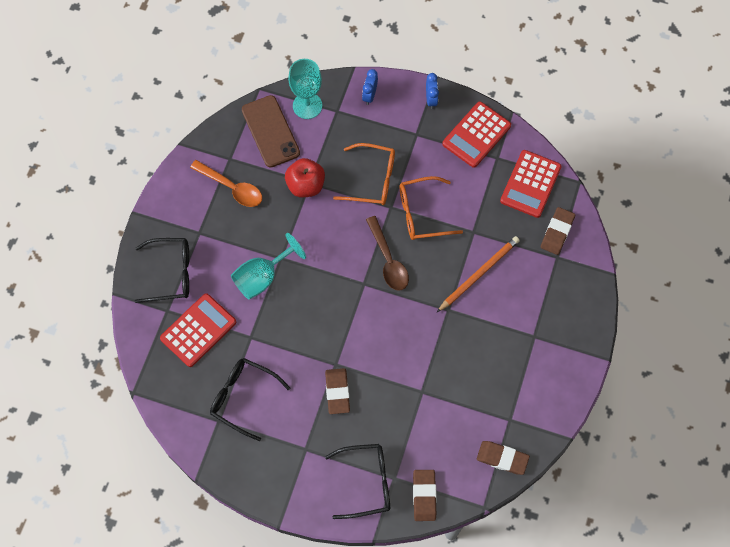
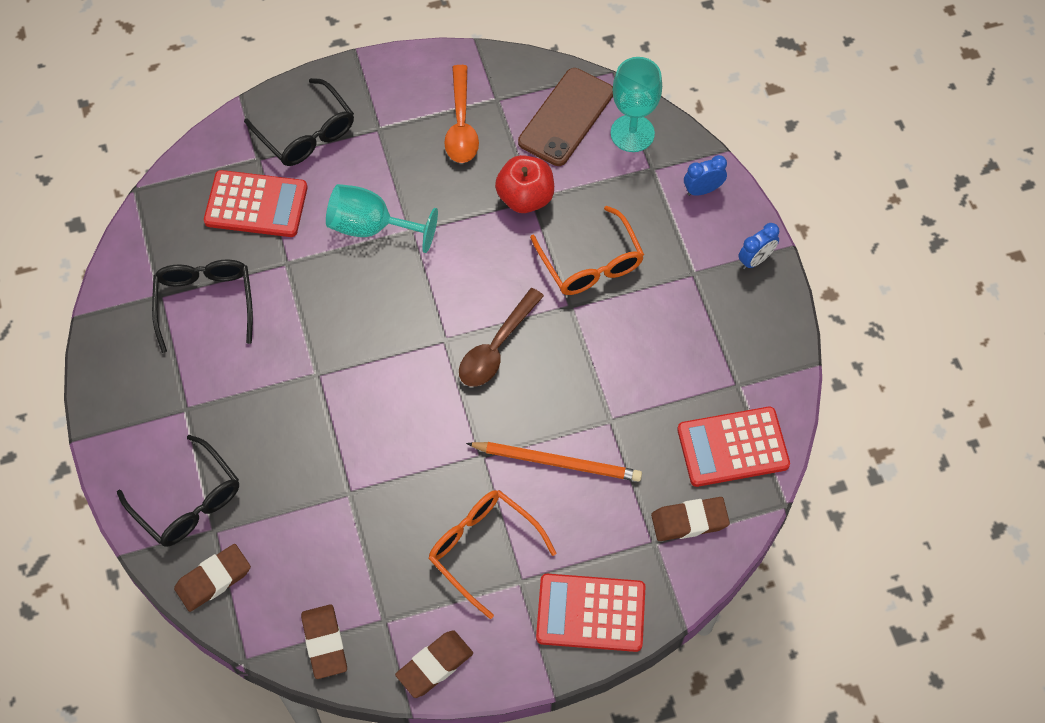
camera: 55 degrees right, 5 degrees down
brown eraser [325,368,350,414] -> brown eraser moved to [395,630,473,698]
orange glasses [400,176,463,240] -> orange glasses moved to [429,490,556,619]
red calculator [442,102,511,167] -> red calculator moved to [536,574,645,652]

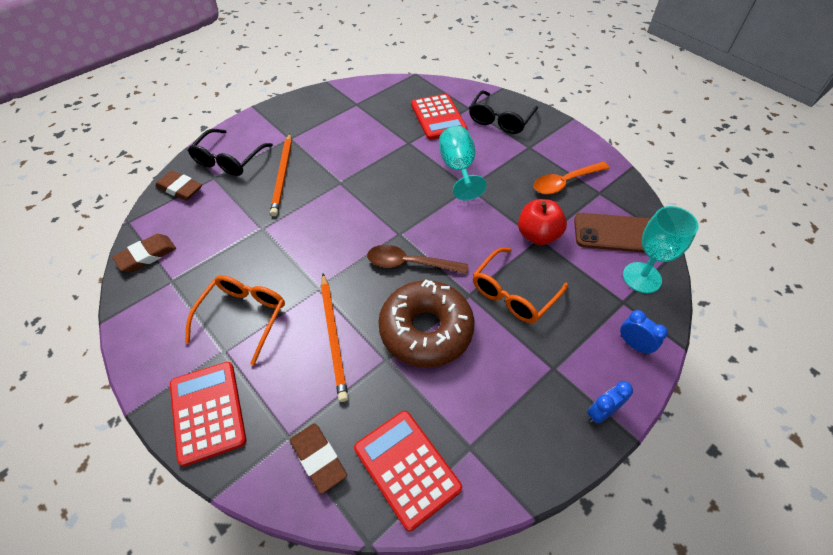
camera: 65 degrees right, 10 degrees down
black glasses [152,259,253,353] -> none
brown eraser [395,630,473,698] -> none
blue clock [738,223,779,269] -> blue clock turned 120 degrees clockwise [587,381,633,424]
none -> orange pencil [270,134,292,216]
none -> brown donut [378,280,474,368]

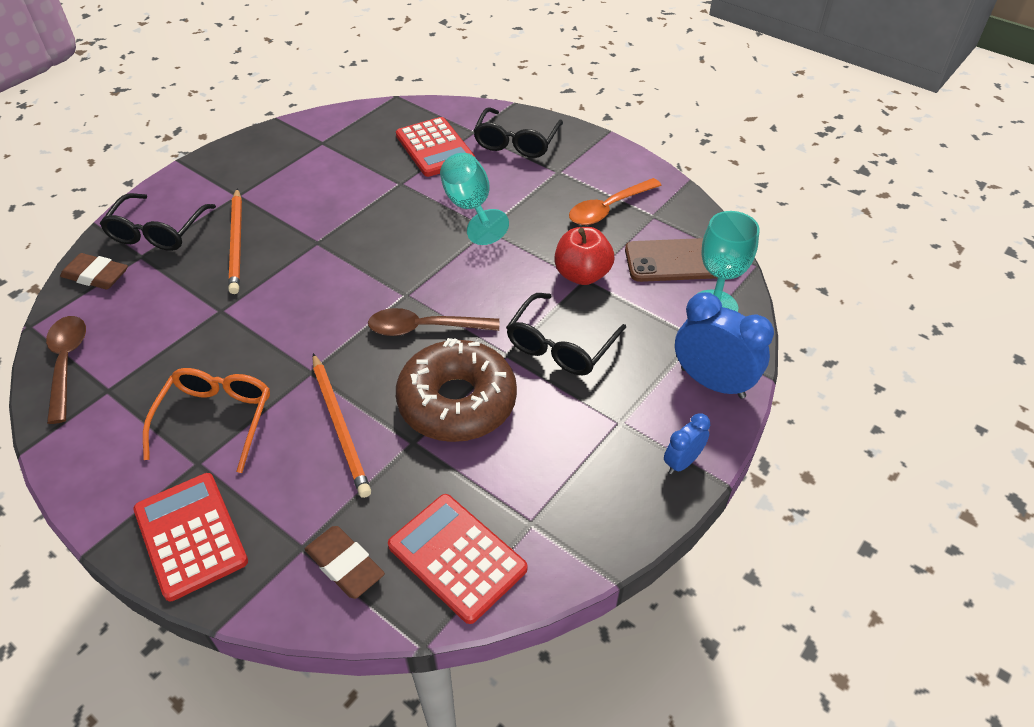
camera: 10 degrees left, 5 degrees down
brown eraser [112,234,176,272] -> brown spoon [46,316,86,424]
orange glasses [473,248,568,323] -> black glasses [506,293,626,375]
blue clock [620,310,668,355] -> blue clock [675,292,774,399], size x1.86

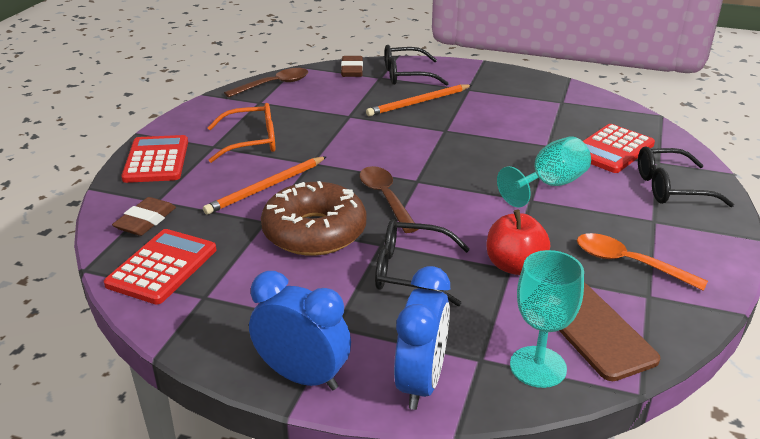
camera: 70 degrees right, 15 degrees down
red calculator [133,473,248,601] -> red calculator turned 45 degrees counterclockwise [121,135,188,183]
blue clock [664,413,710,474] -> blue clock [249,271,351,390], size x1.86

